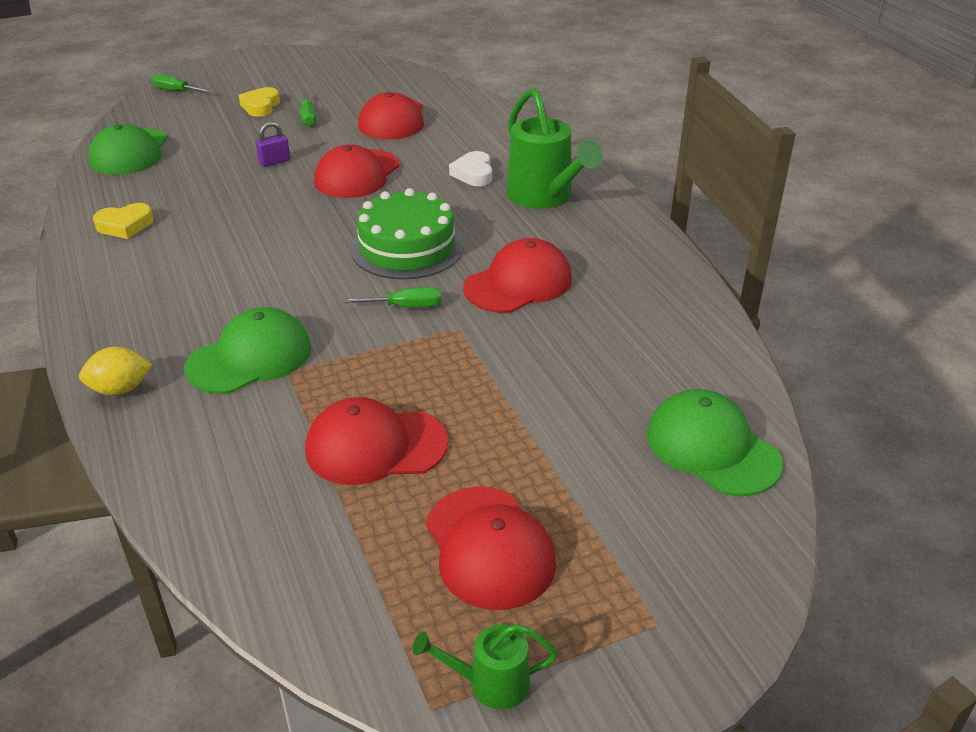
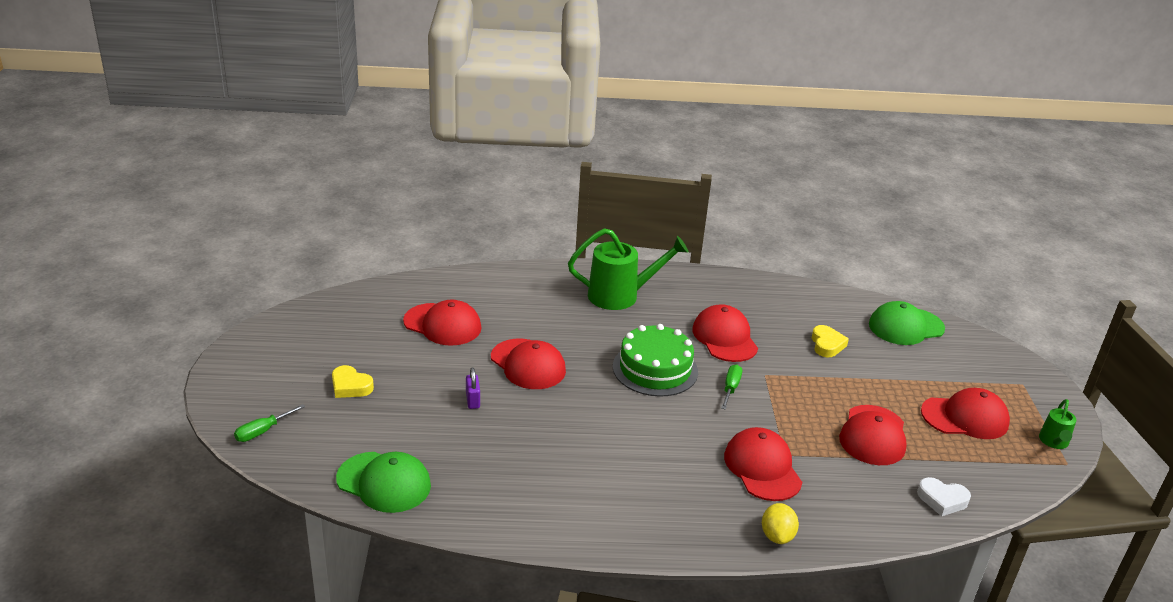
camera: 70 degrees left, 5 degrees down
yellow heart [93,203,154,239] -> yellow heart moved to [812,325,849,357]
green cap [184,307,312,394] -> red cap [724,427,802,501]
green screwdriver [300,91,316,126] -> none
white heart [449,151,492,186] -> white heart moved to [917,477,971,516]

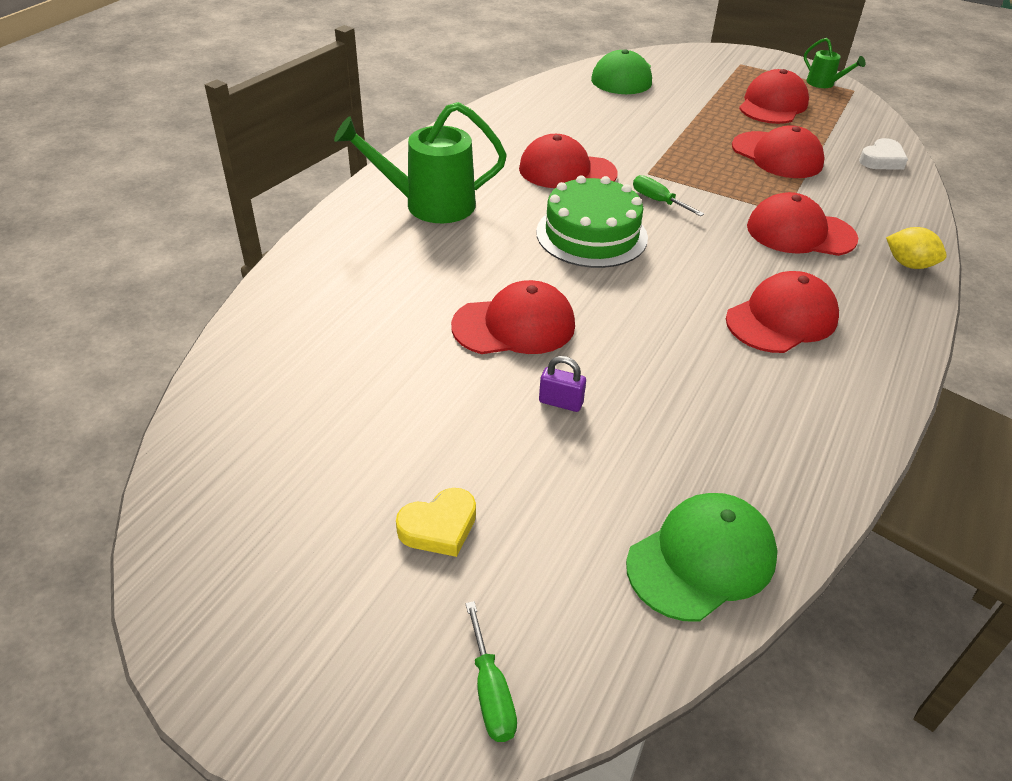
camera: 60 degrees left, 10 degrees up
red cap [403,300,481,346] -> red cap moved to [726,271,839,353]
green watering can [568,228,689,310] -> green watering can turned 120 degrees counterclockwise [334,102,507,223]
yellow heart [812,325,849,357] -> none

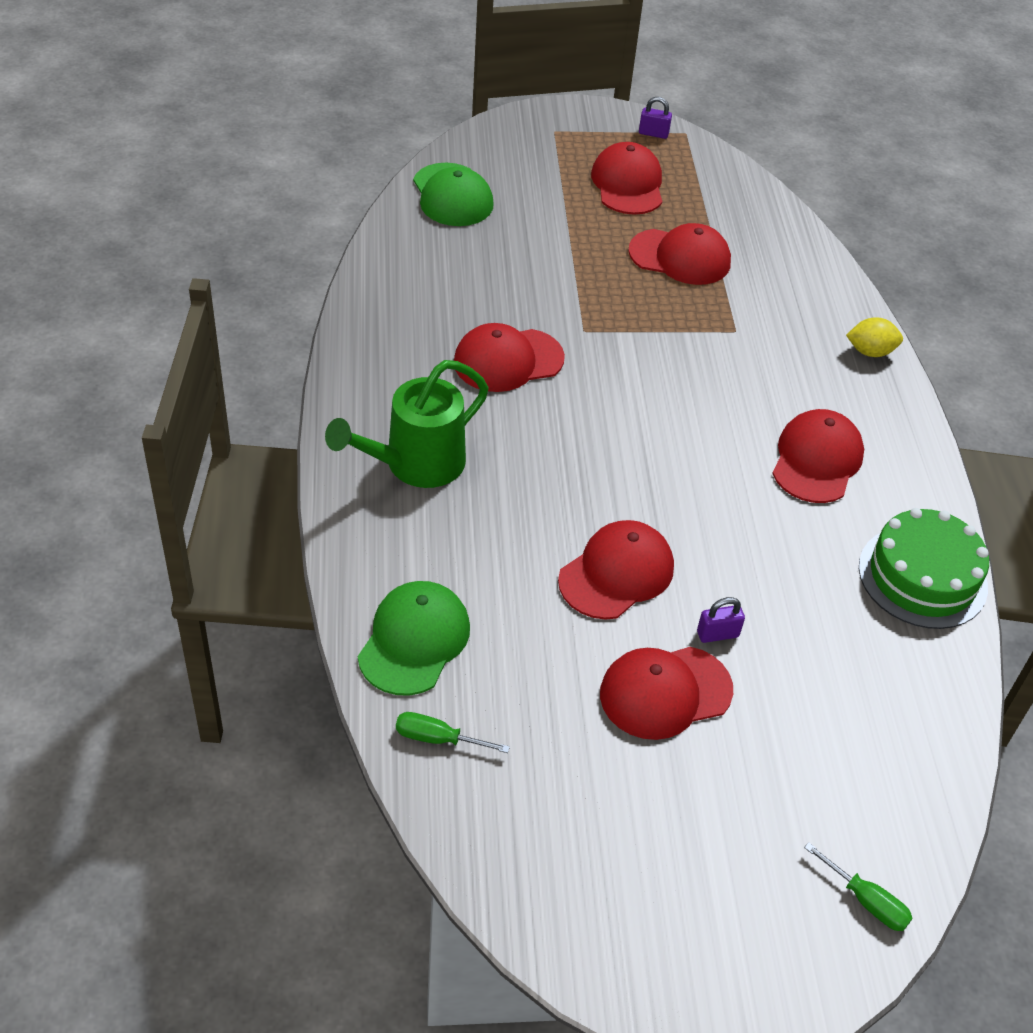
camera: 35 degrees left, 5 degrees up
yellow heart [396,488,476,557] -> none
green cake [536,175,648,268] -> green cake moved to [859,508,989,629]
green cap [626,493,778,622] -> green cap moved to [358,581,470,695]
green screwdriver [633,175,704,216] -> green screwdriver moved to [396,712,510,753]
red cap [747,192,858,256] -> red cap moved to [600,647,733,740]
green watering can [804,38,865,88] -> purple padlock [639,97,672,139]
white heart [859,138,908,169] -> none

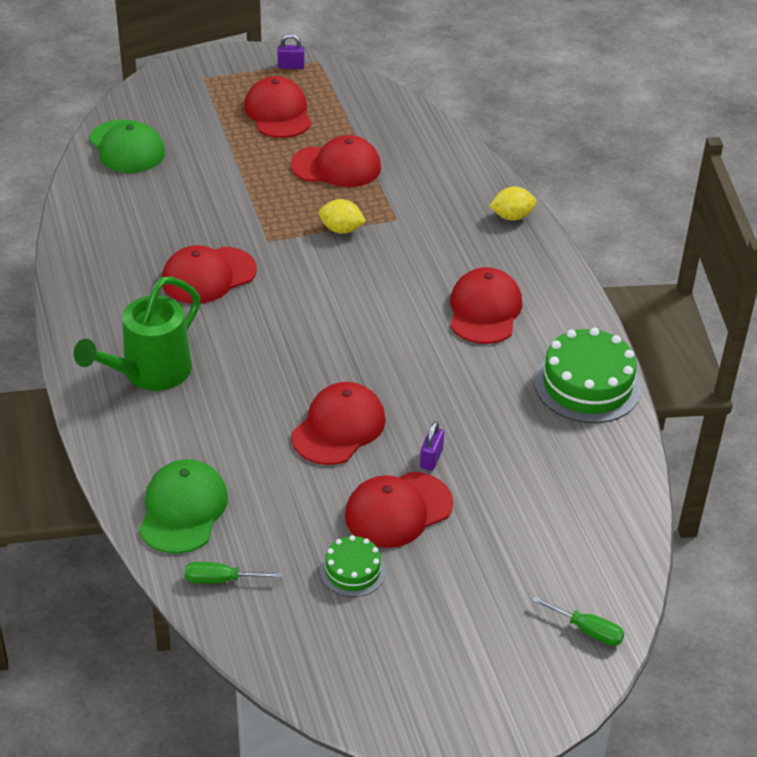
camera: 10 degrees left, 5 degrees down
purple padlock [697,597,745,643] -> purple padlock turned 45 degrees counterclockwise [420,421,444,471]
none -> yellow lemon [319,199,366,234]
none -> green cake [320,535,386,597]

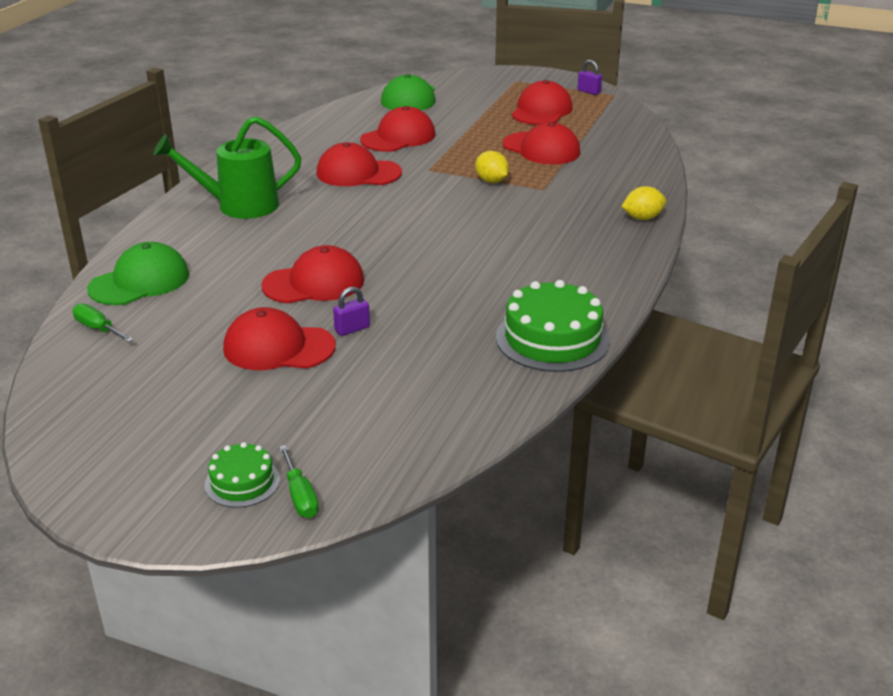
camera: 40 degrees right, 10 degrees down
green cake [320,535,386,597] -> green cake moved to [205,442,280,508]
red cap [450,267,522,344] -> red cap moved to [360,106,436,152]
yellow lemon [489,187,537,220] -> yellow lemon turned 45 degrees counterclockwise [621,186,666,220]

